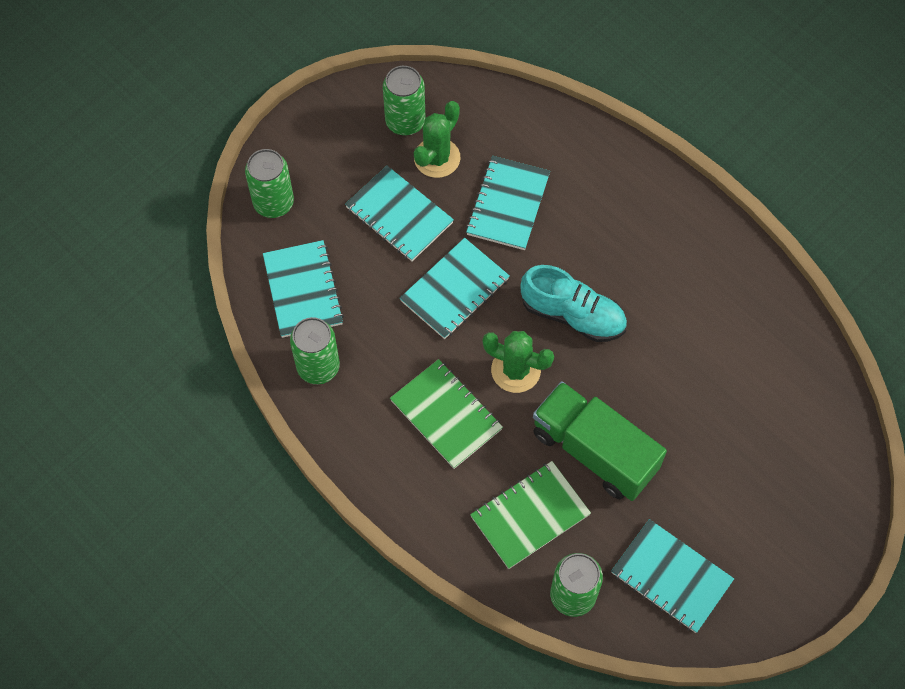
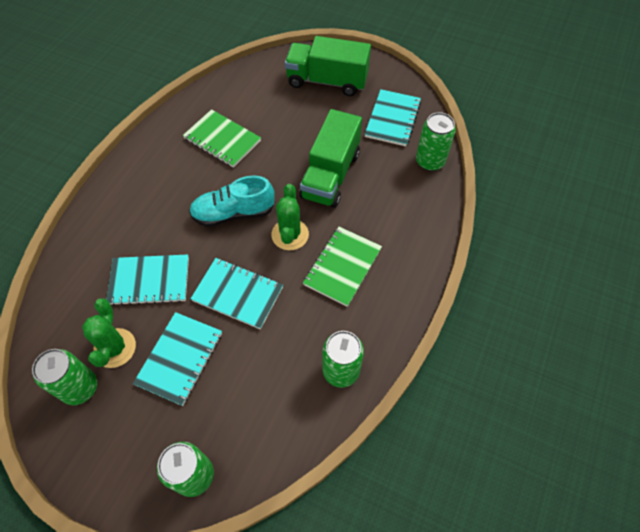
camera: 110 degrees left, 5 degrees down
turquoise notebook [263,240,344,338] -> none
green cactus [414,101,461,178] -> green cactus turned 75 degrees clockwise [82,298,136,368]
green notebook [470,461,591,569] -> green notebook moved to [183,109,261,168]
turquoise shoe [520,265,627,342] -> turquoise shoe turned 105 degrees counterclockwise [189,176,275,227]
none -> green truck [285,36,371,96]

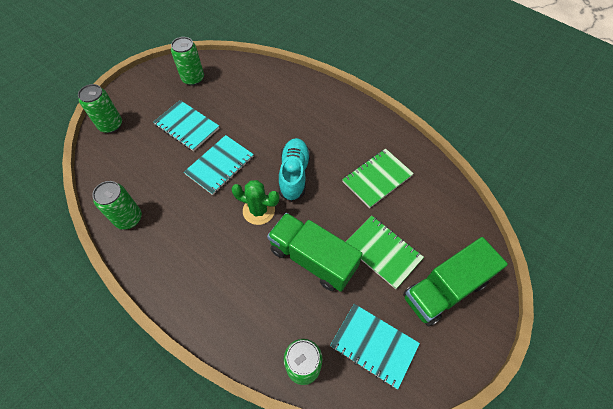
camera: 105 degrees right, 0 degrees up
green cactus [82,298,136,368] -> none
turquoise notebook [107,254,189,306] -> none
green truck [285,36,371,96] -> green truck turned 150 degrees counterclockwise [403,237,508,326]
green notebook [303,227,382,307] -> green notebook moved to [346,216,424,289]

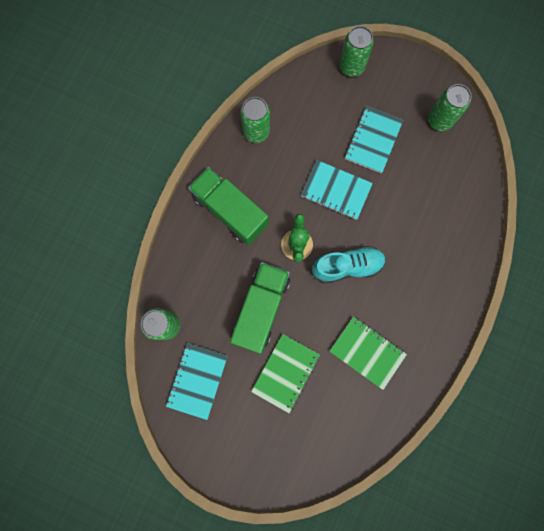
camera: 75 degrees right, 20 degrees up
green truck [403,237,508,326] -> green truck moved to [188,167,269,245]

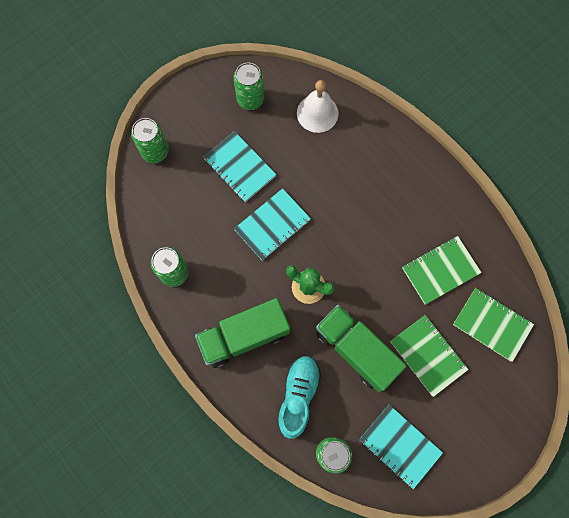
camera: 65 degrees left, 5 degrees down
turquoise shoe [312,246,386,283] -> turquoise shoe moved to [277,356,321,439]
none -> white bell [297,80,338,133]
none -> green notebook [453,288,534,362]

